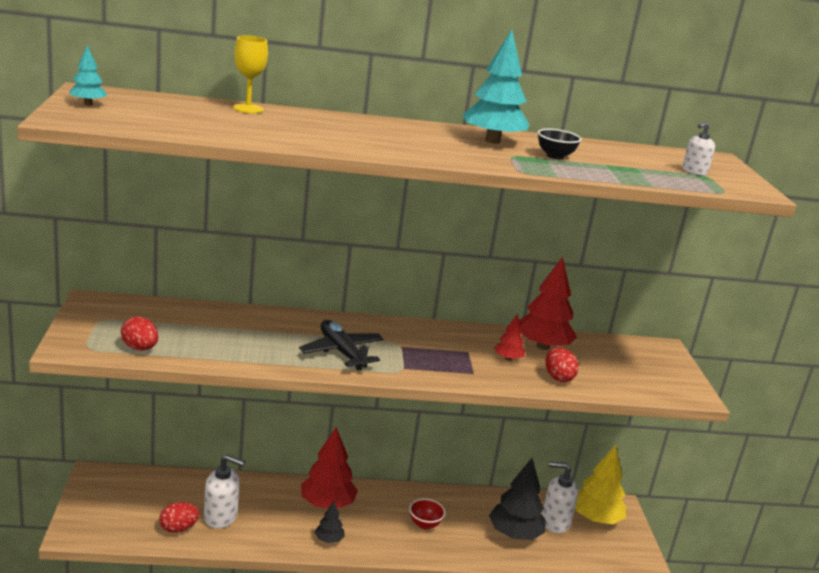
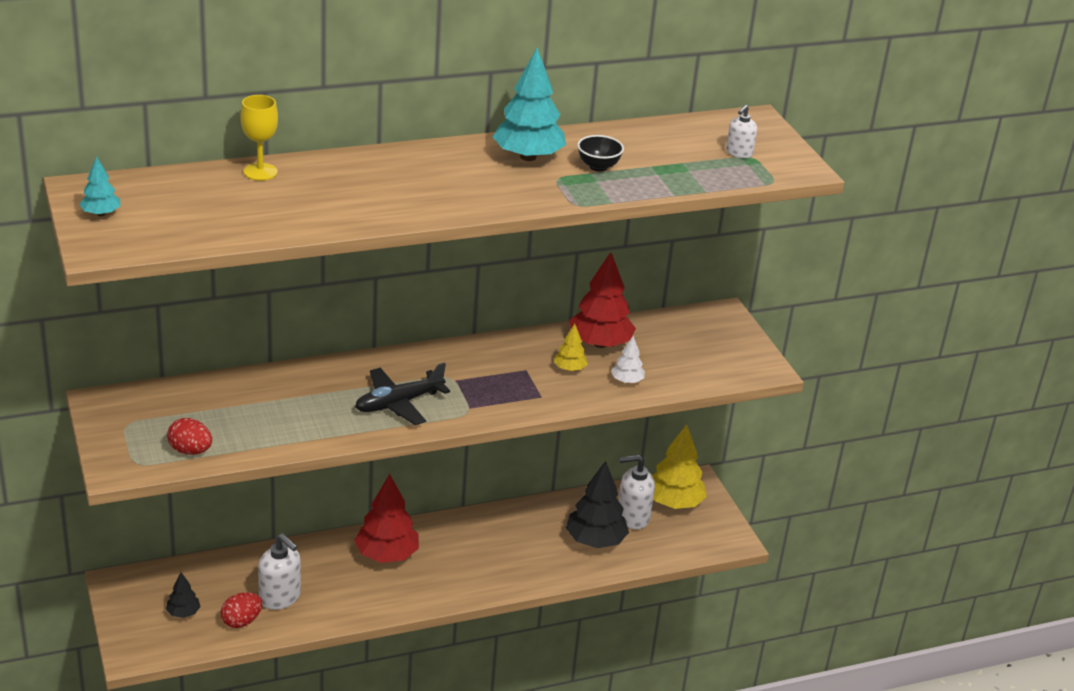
camera: 15 degrees left, 10 degrees up
white soap dispenser [204,454,245,528] -> white soap dispenser turned 45 degrees clockwise [258,533,301,610]
black plane [299,320,384,370] -> black plane turned 75 degrees counterclockwise [355,362,450,425]
black tree [315,501,345,543] -> black tree moved to [166,572,201,618]
red bowl [409,499,445,529] -> none
red tree [495,314,525,361] -> yellow tree [554,324,588,371]
red egg [546,347,579,382] -> white tree [611,336,645,383]

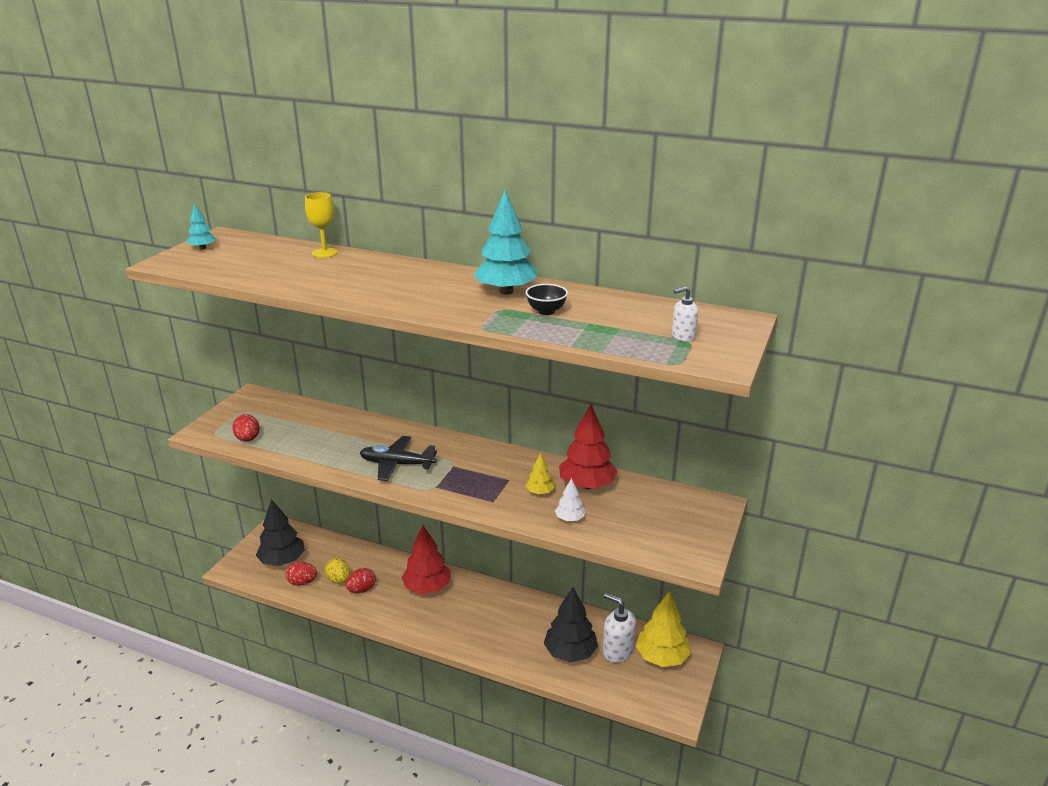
camera: 45 degrees right, 5 degrees down
black tree [166,572,201,618] -> black tree [256,499,305,566], size x2.00
white soap dispenser [258,533,301,610] -> yellow egg [325,558,350,584]
none -> red egg [346,568,376,593]

